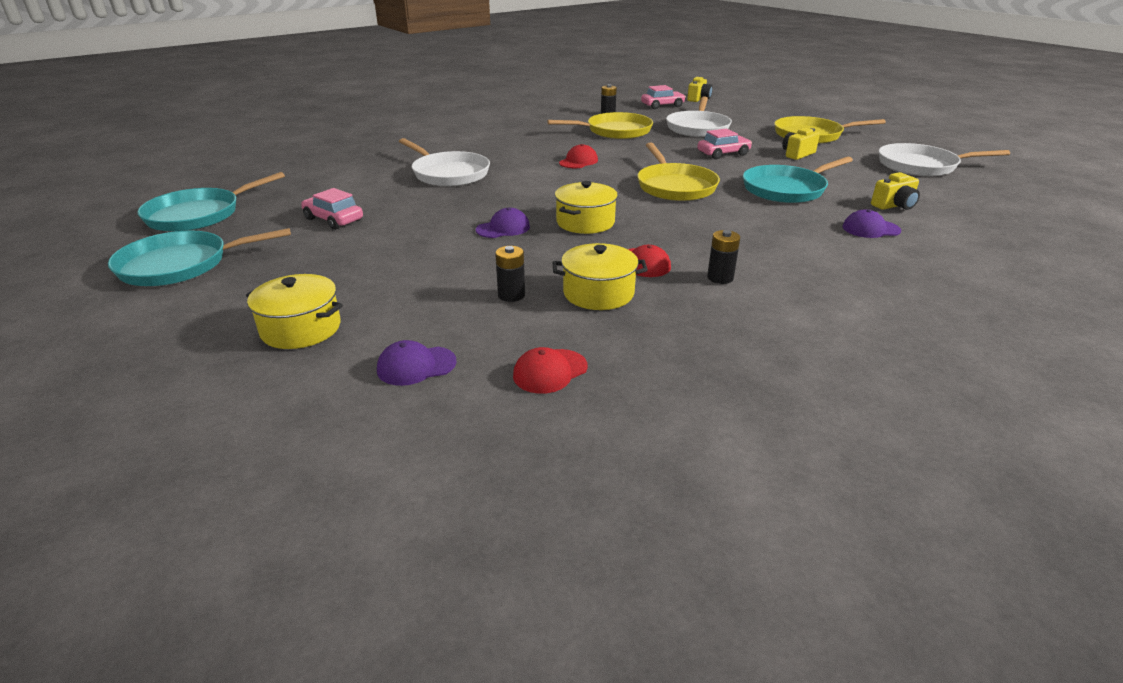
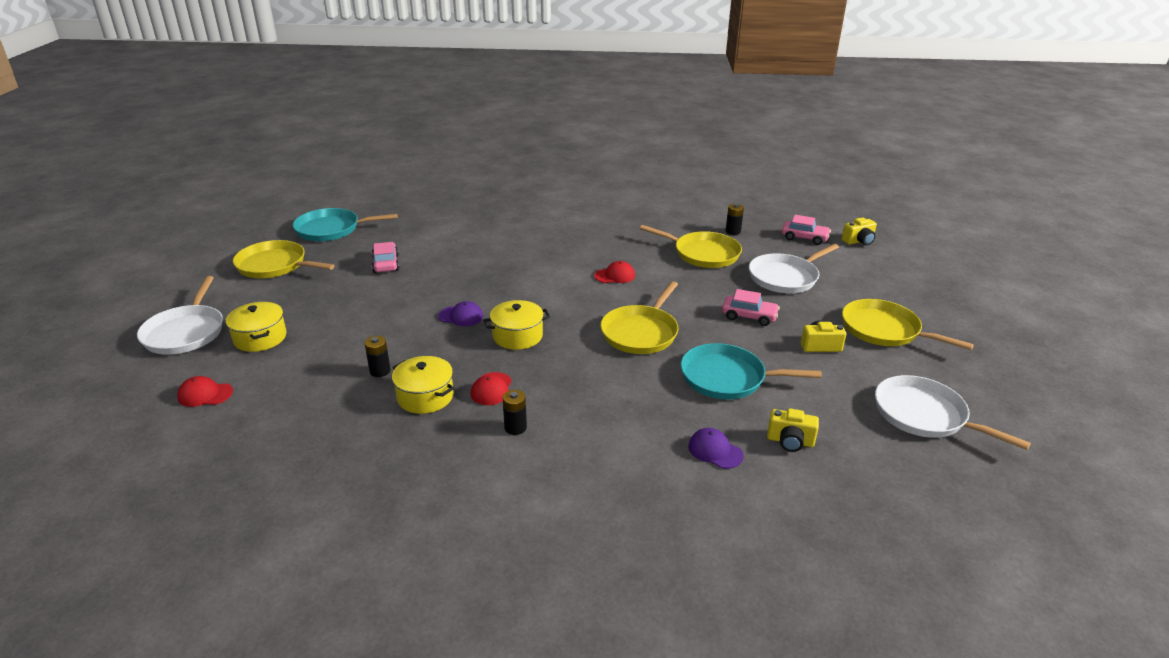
camera: 40 degrees right, 0 degrees up
turquoise pan [108,228,291,286] -> yellow pan [233,240,335,278]
purple cap [377,340,457,386] -> none
white pan [399,138,490,186] -> white pan moved to [137,276,223,355]
red cap [513,347,588,394] -> red cap moved to [177,376,233,407]

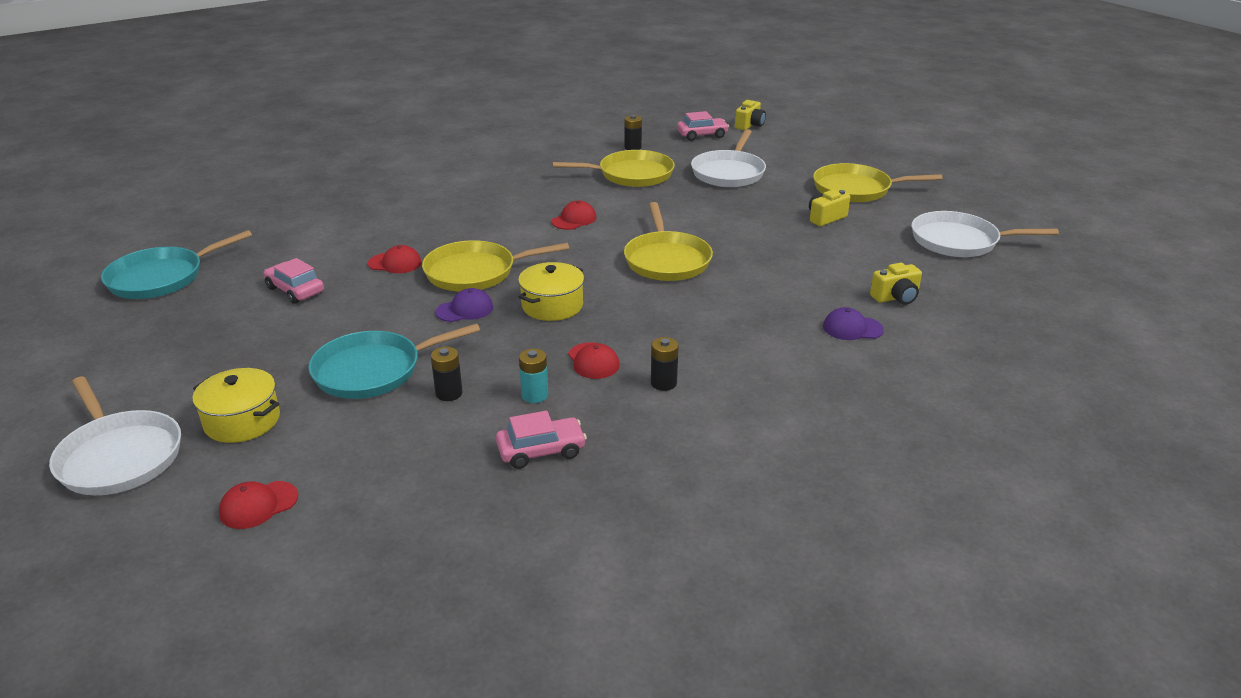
camera: 35 degrees left, 0 degrees up
yellow pan [233,240,335,278] -> yellow pan moved to [422,240,569,292]
yellow pot [392,356,454,414] -> turquoise battery [519,349,548,403]
turquoise pan [681,343,822,400] -> turquoise pan moved to [308,323,480,399]
pink car [722,289,780,326] -> pink car moved to [496,411,587,469]
none -> red cap [368,245,422,273]

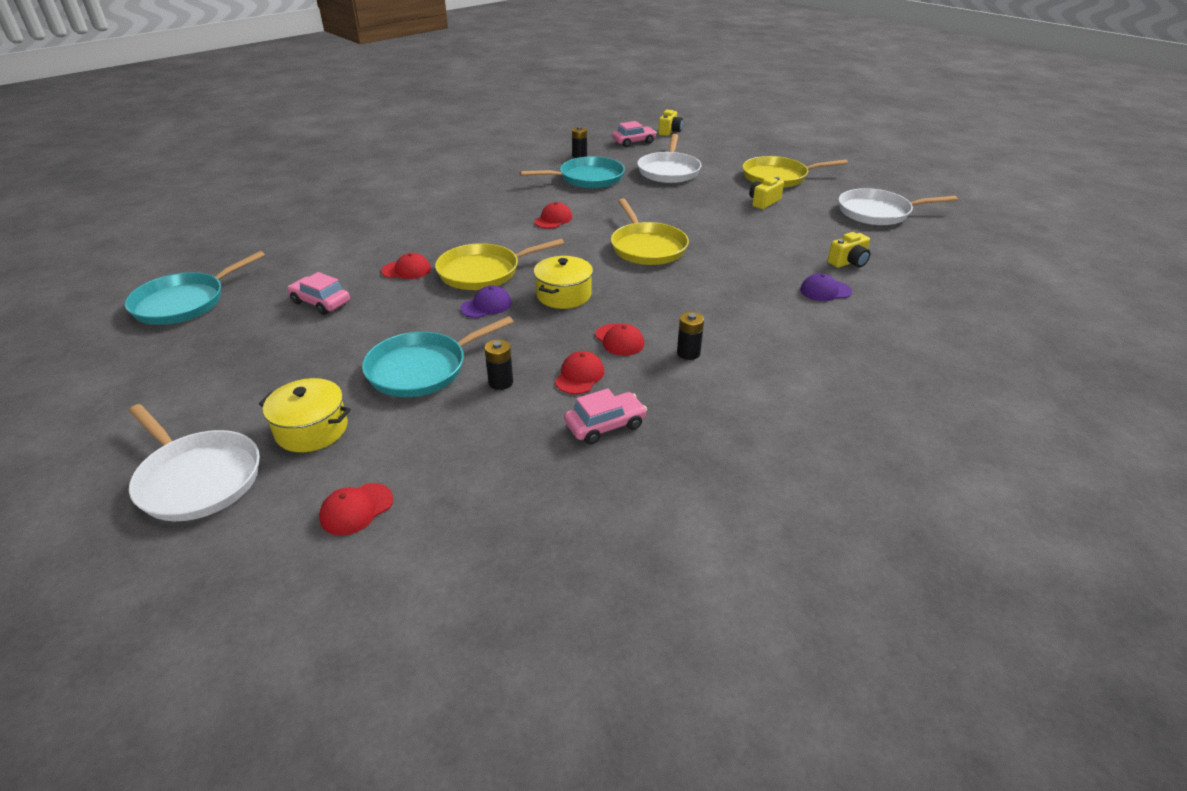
camera: 10 degrees left, 5 degrees up
turquoise battery [519,349,548,403] -> red cap [555,351,604,394]
yellow pan [552,150,675,187] -> turquoise pan [520,156,625,188]

